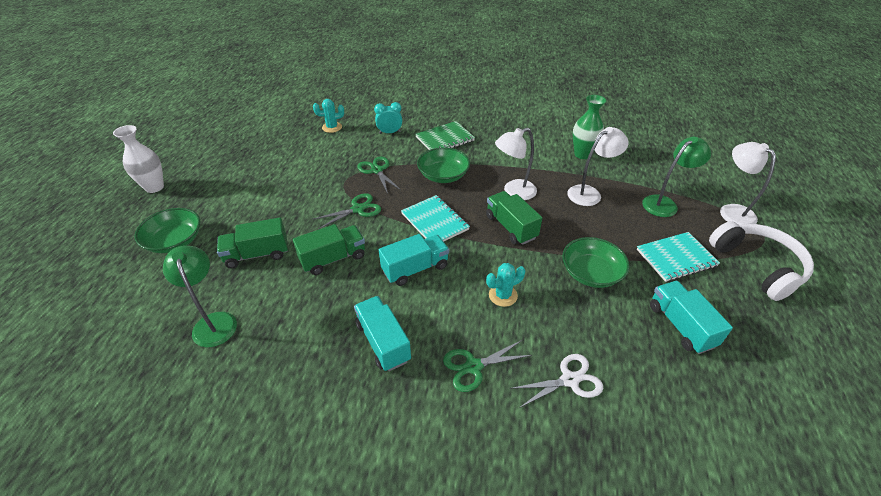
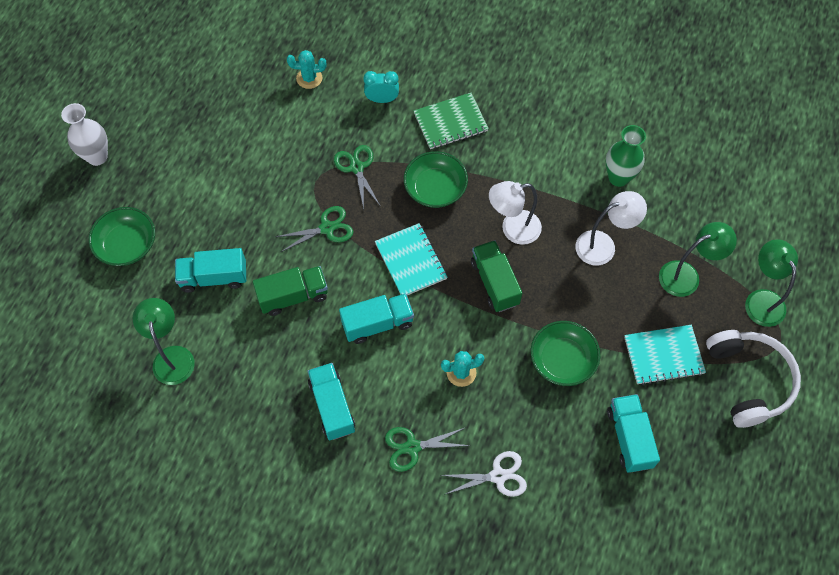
camera: 10 degrees right, 20 degrees up
green truck [217,217,288,268] -> turquoise truck [175,248,246,293]
white lamp [720,142,776,225] -> green lamp [745,239,798,327]

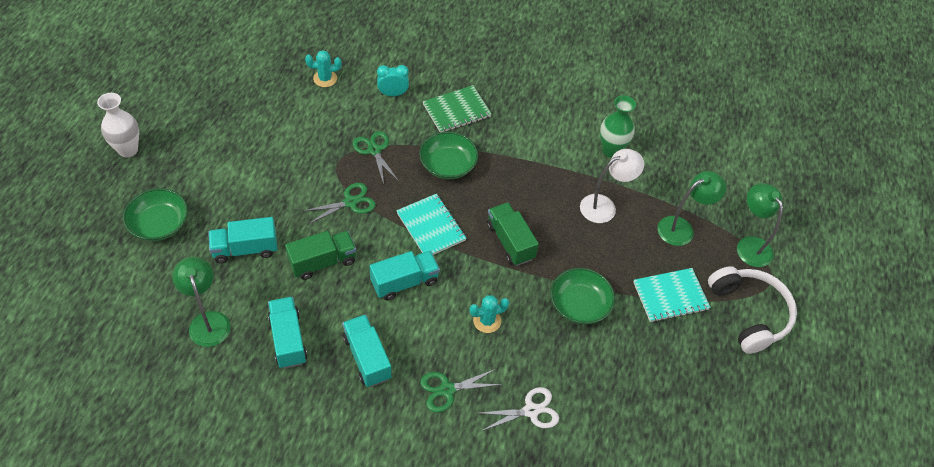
camera: 10 degrees left, 10 degrees down
white lamp [489,181,542,245] -> none
turquoise truck [607,394,660,473] -> turquoise truck moved to [268,297,307,369]

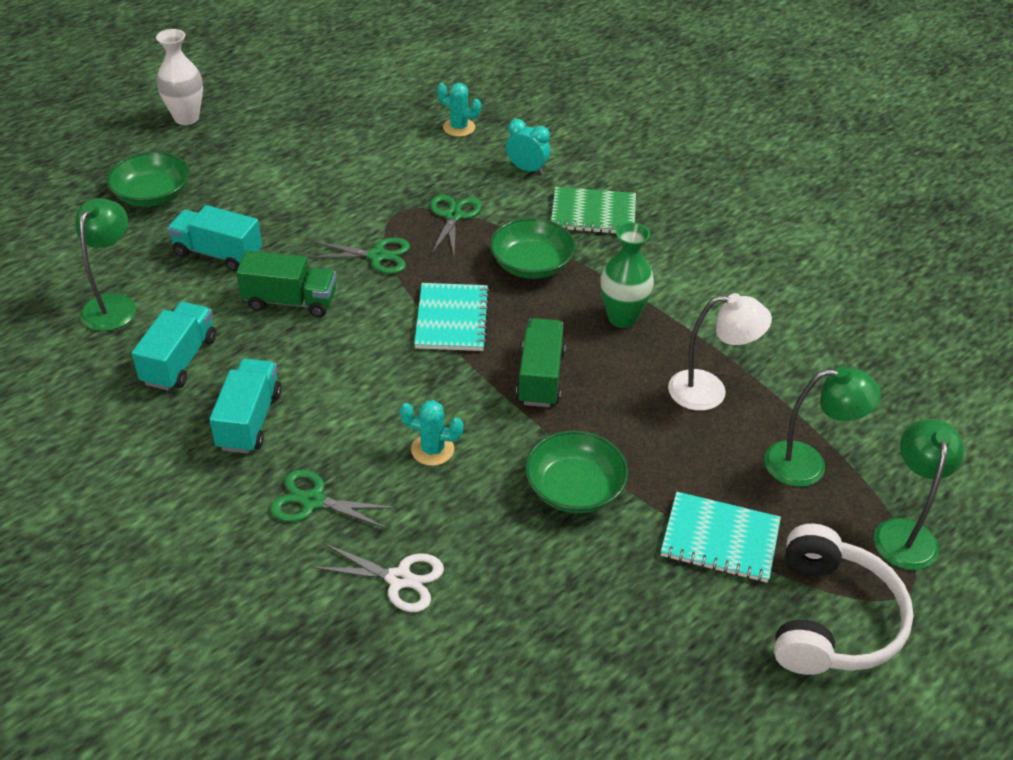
camera: 35 degrees right, 10 degrees down
turquoise truck [370,251,440,300] -> none
green vase [600,95,636,158] -> green vase moved to [600,222,654,328]

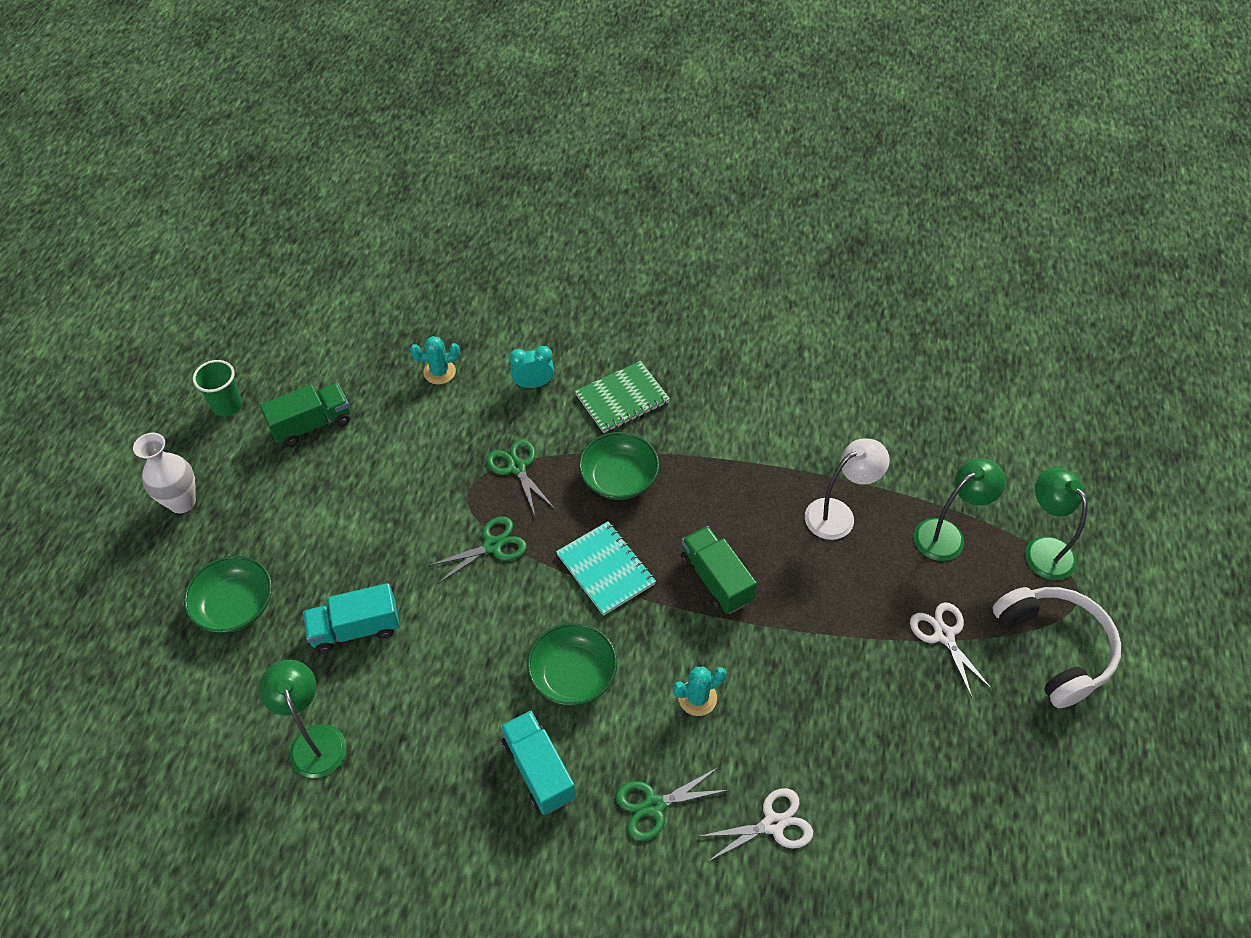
camera: 35 degrees left, 10 degrees up
turquoise truck [132,302,216,391] -> none
green truck [236,250,336,317] -> green truck moved to [260,383,350,447]
green bowl [525,430,628,513] -> green bowl moved to [527,623,617,706]
green vase [600,222,654,328] -> none
turquoise notebook [661,492,781,583] -> white scissors [910,602,993,698]
none -> green cup [193,360,242,417]

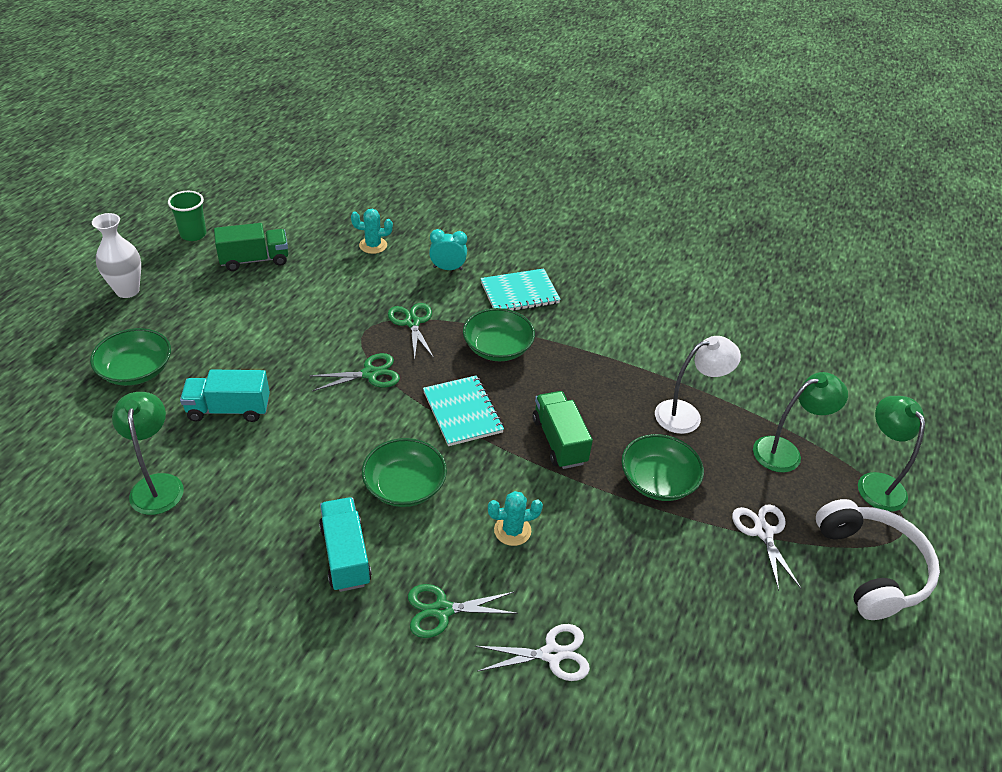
camera: 10 degrees right, 10 degrees down
green notebook [575,361,670,433] -> turquoise notebook [480,268,561,311]
none -> green bowl [621,434,704,501]

